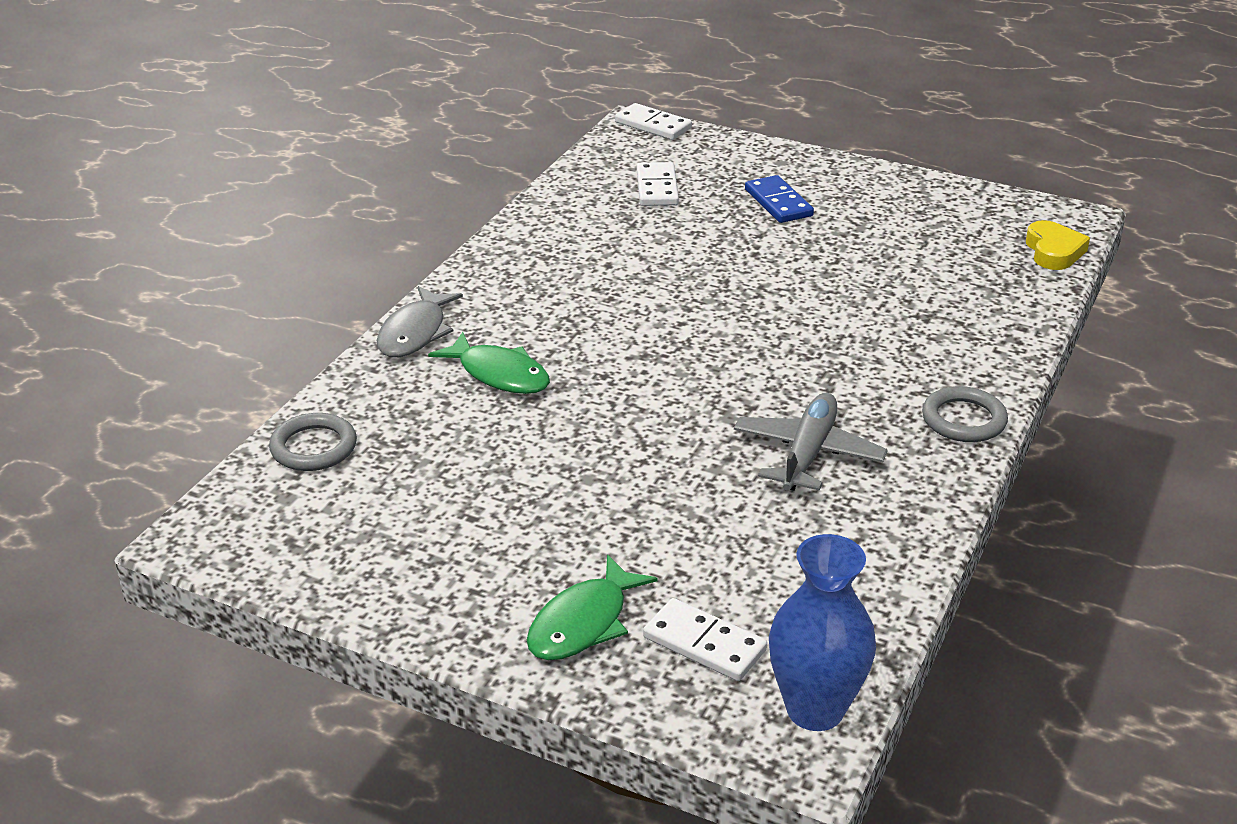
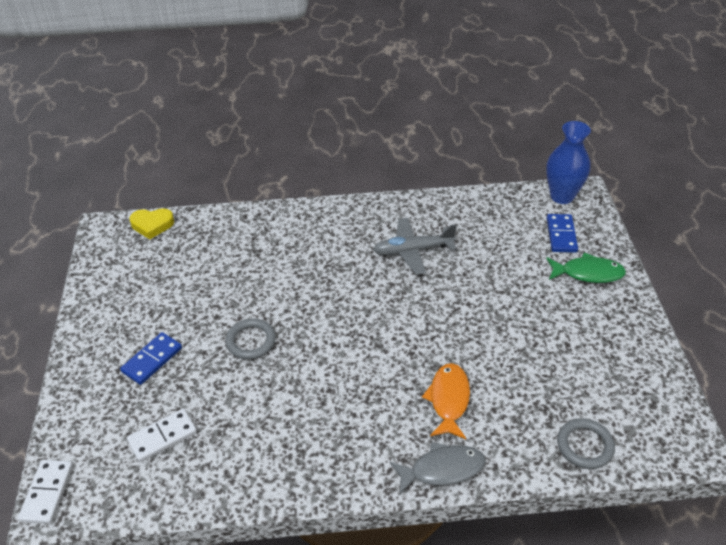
camera: 120 degrees left, 10 degrees up
green fish [428,332,550,394] -> orange fish [422,363,470,439]
white domino [643,598,767,681] -> blue domino [547,214,578,253]
grey ring [922,386,1008,442] -> grey ring moved to [225,319,276,360]
yellow heart [1026,220,1090,270] -> yellow heart turned 150 degrees counterclockwise [129,208,174,239]

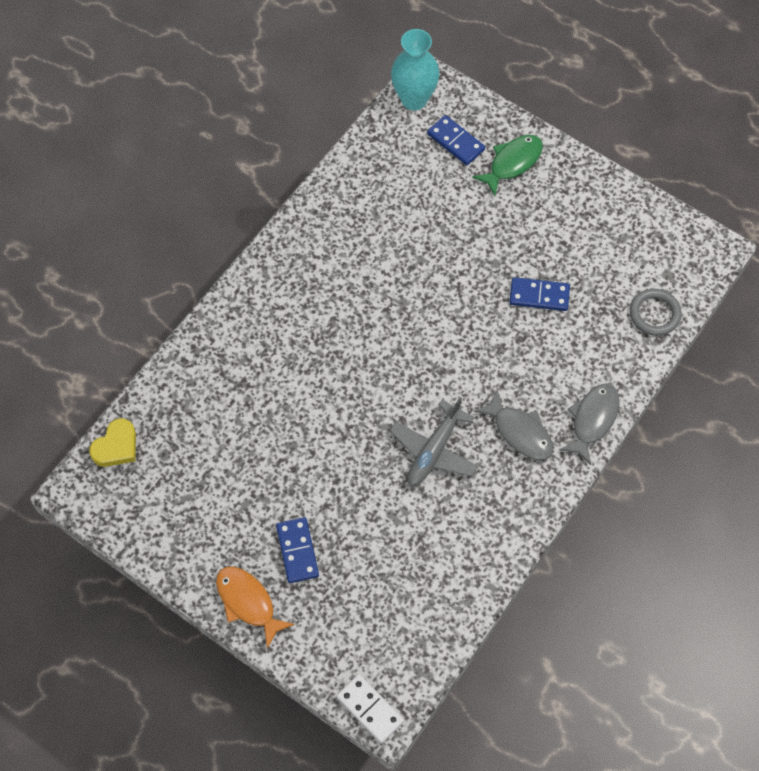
camera: 50 degrees left, 20 degrees up
white domino [127,409,197,462] -> none
grey ring [225,319,276,360] -> none
grey plane [373,218,457,275] -> grey plane moved to [389,397,478,486]
orange fish [422,363,470,439] -> orange fish moved to [216,567,295,649]
blue vase [546,121,591,204] -> turquoise vase [391,29,440,110]
none -> grey fish [474,389,554,460]
none -> blue domino [509,277,570,311]

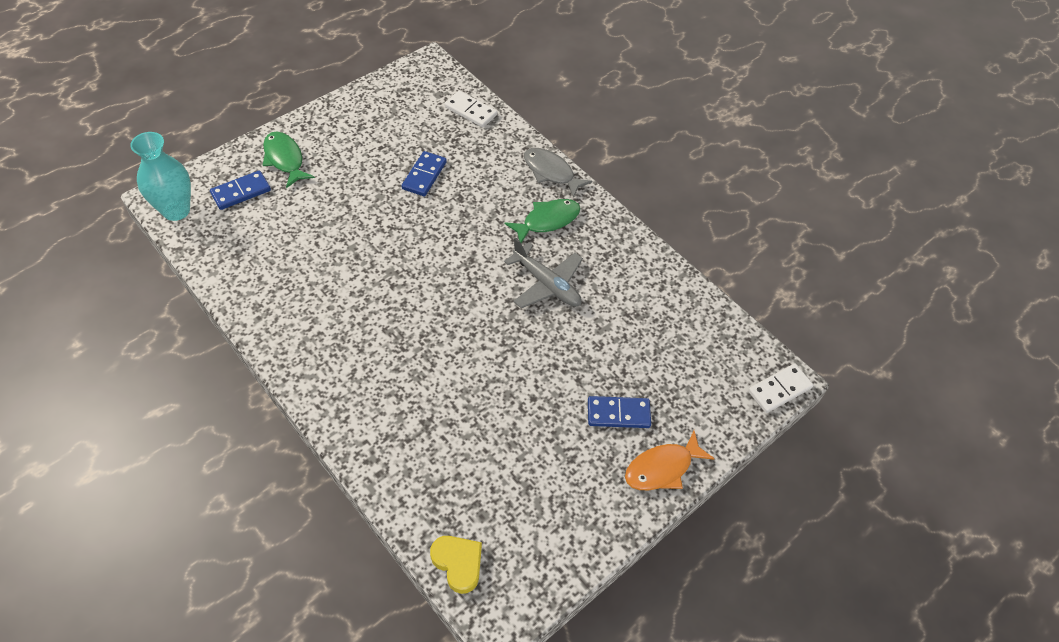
camera: 80 degrees left, 10 degrees down
grey fish [474,389,554,460] -> green fish [505,199,580,243]
grey ring [630,289,682,336] -> white domino [444,91,497,128]

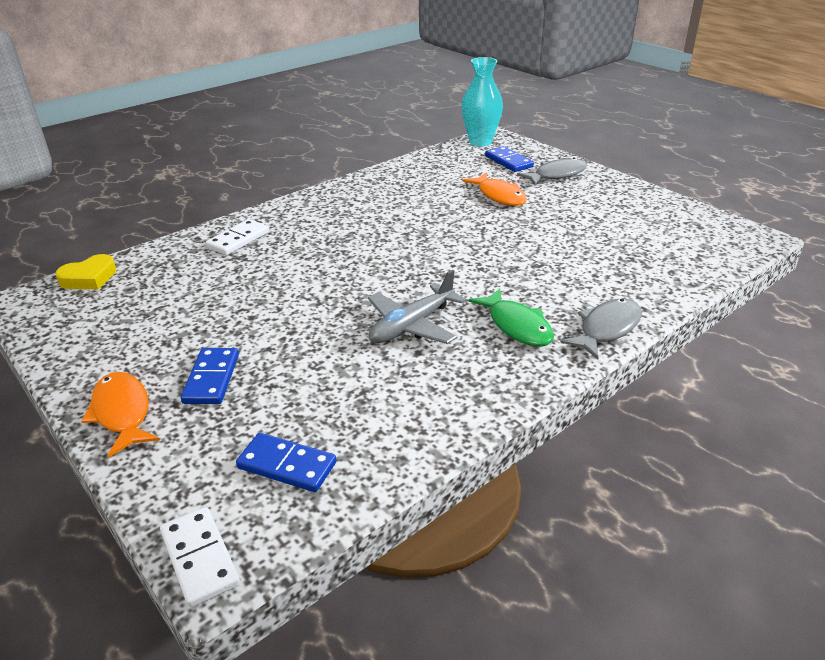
camera: 95 degrees right, 20 degrees down
green fish [263,132,315,188] -> grey fish [517,157,587,186]
blue domino [402,151,447,196] -> blue domino moved to [236,433,336,492]
white domino [444,91,497,128] -> white domino moved to [206,219,269,255]
none -> orange fish [463,173,527,206]

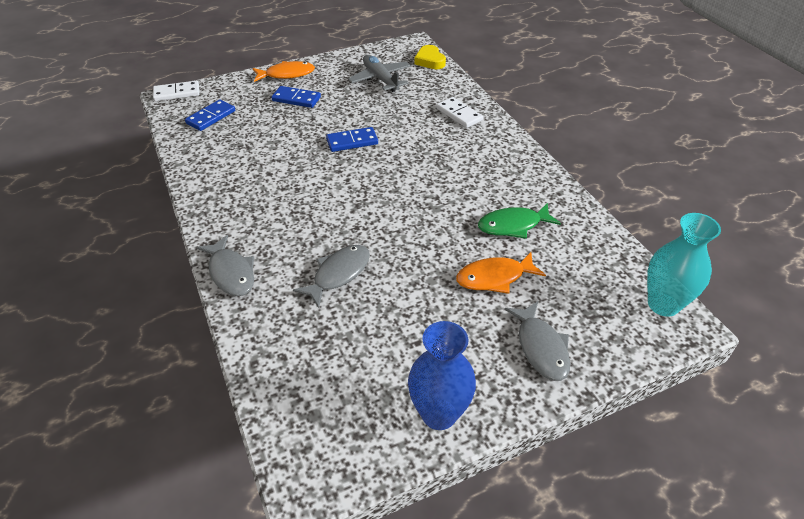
camera: 105 degrees right, 10 degrees up
grey plane [368,269,466,344] -> grey plane moved to [348,55,411,92]
green fish [468,288,554,347] -> green fish moved to [478,203,561,239]
blue domino [485,146,534,172] -> blue domino moved to [326,127,378,152]
none -> grey fish [293,245,370,308]
none -> blue vase [408,321,476,430]

